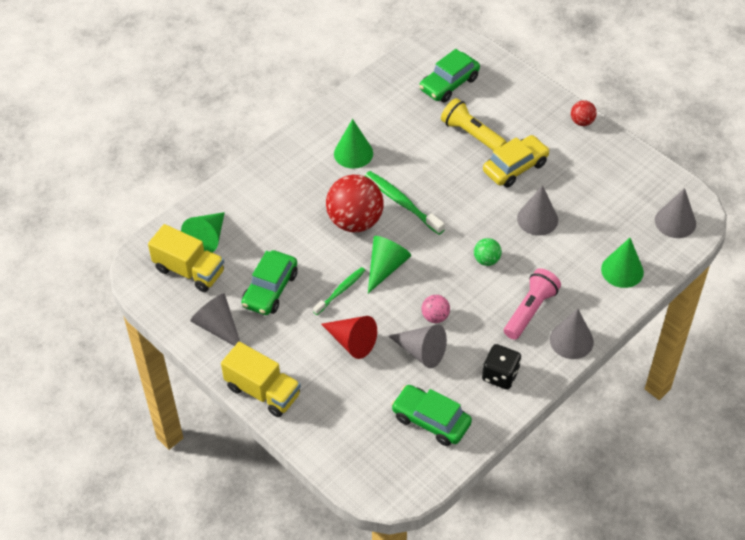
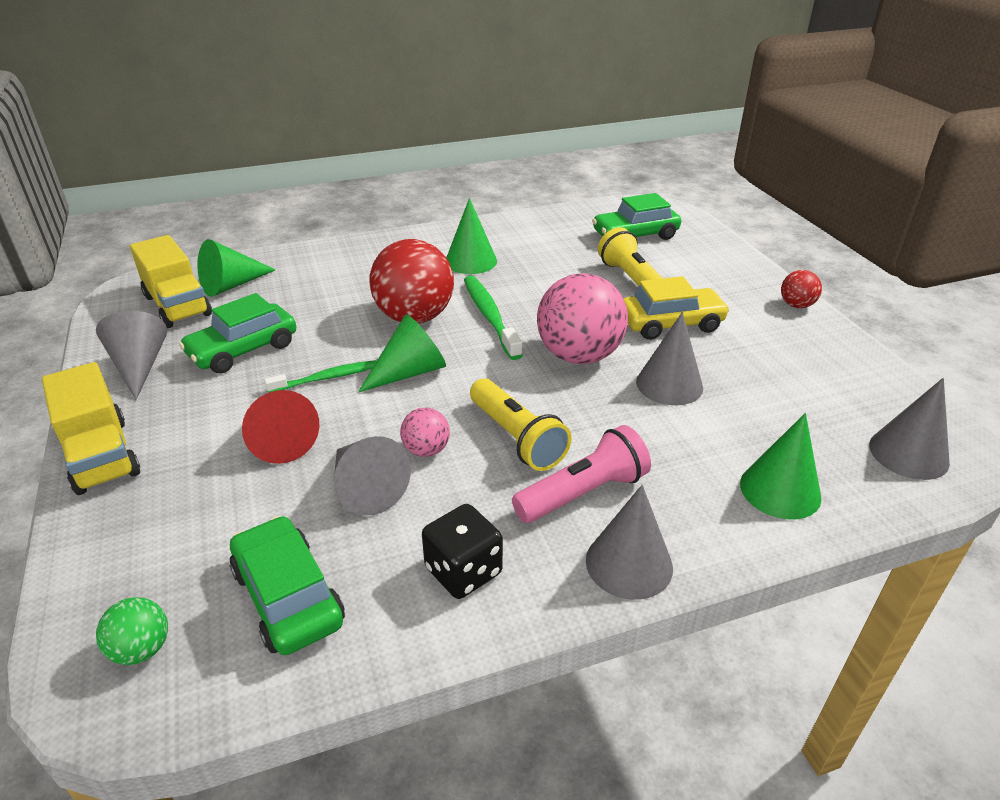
camera: 25 degrees right, 15 degrees down
green ball [474,238,502,266] -> green ball moved to [96,597,168,665]
none -> yellow flashlight [470,379,572,471]
none -> pink ball [537,273,628,364]

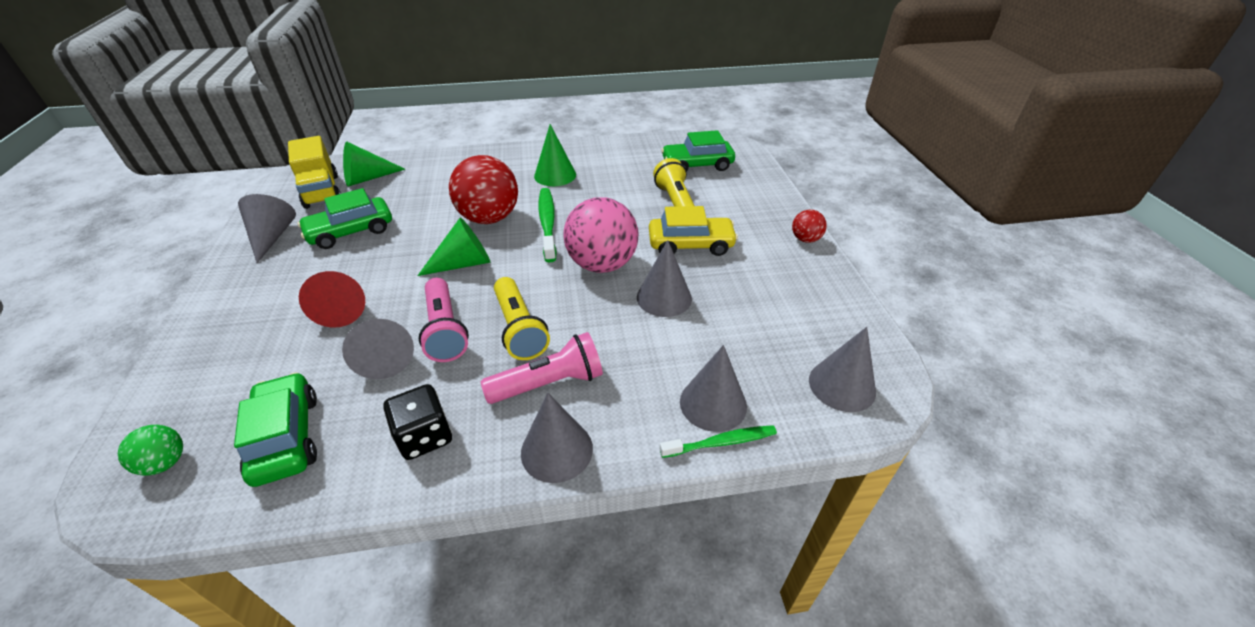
camera: 10 degrees right, 5 degrees up
yellow truck [42,362,140,495] -> none
green toothbrush [264,360,377,393] -> green toothbrush moved to [660,425,777,458]
pink ball [400,408,450,457] -> pink flashlight [419,278,469,362]
green cone [740,413,821,519] -> grey cone [680,345,747,432]

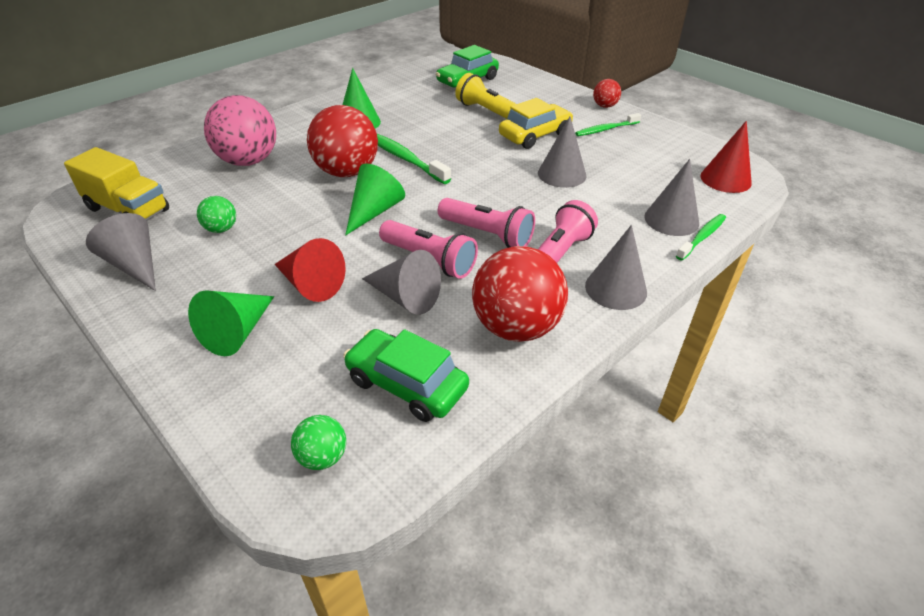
camera: 35 degrees left, 0 degrees up
green car [297,188,392,249] -> green ball [197,196,236,233]
green cone [343,142,405,187] -> green cone moved to [188,290,274,356]
black dice [383,384,452,460] -> red ball [472,246,568,342]
yellow flashlight [494,277,550,360] -> pink flashlight [438,198,535,248]
pink ball [563,197,638,273] -> pink ball moved to [204,95,276,166]
grey cone [809,327,876,412] -> red cone [701,121,752,193]
none -> green toothbrush [575,113,641,136]

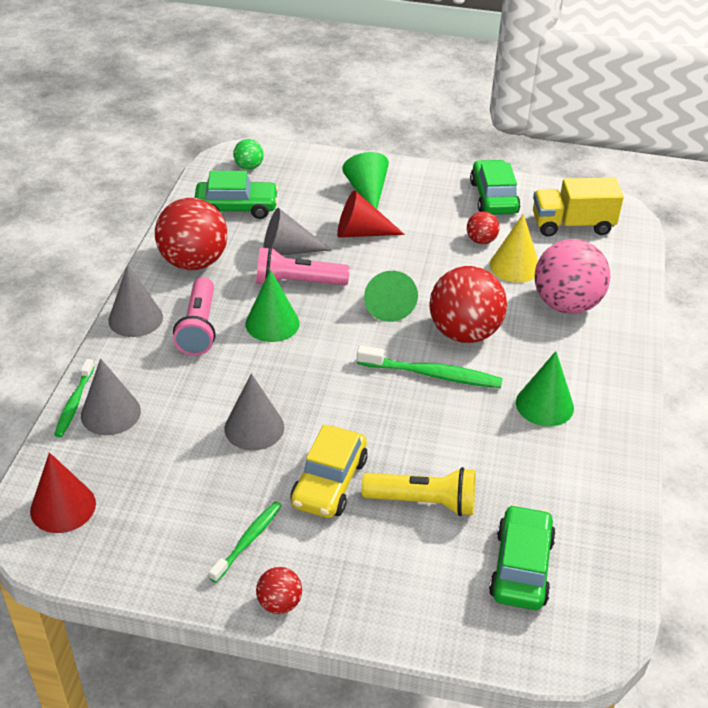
camera: 145 degrees right, 0 degrees up
grey cone [86,213,156,291] -> green car [470,160,520,215]
green ball [197,196,236,233] -> red ball [467,211,499,244]
pink flashlight [438,198,535,248] -> green cone [245,270,300,342]
none -> yellow cone [490,214,538,283]

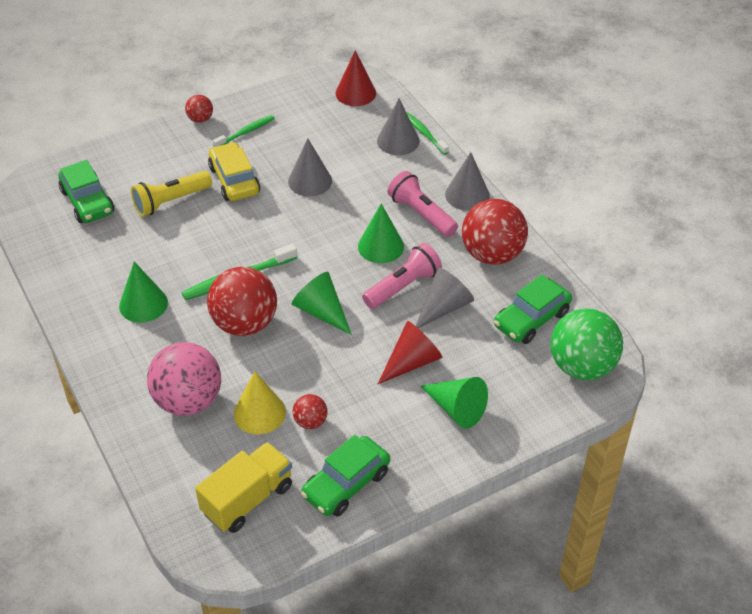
camera: 140 degrees right, 5 degrees up
green toothbrush [209,501,282,583] -> green toothbrush turned 120 degrees counterclockwise [213,115,275,147]
green ball [233,139,264,170] -> green ball [550,308,623,380], size x2.11
green car [470,160,520,215] -> green car turned 90 degrees clockwise [301,435,390,517]

